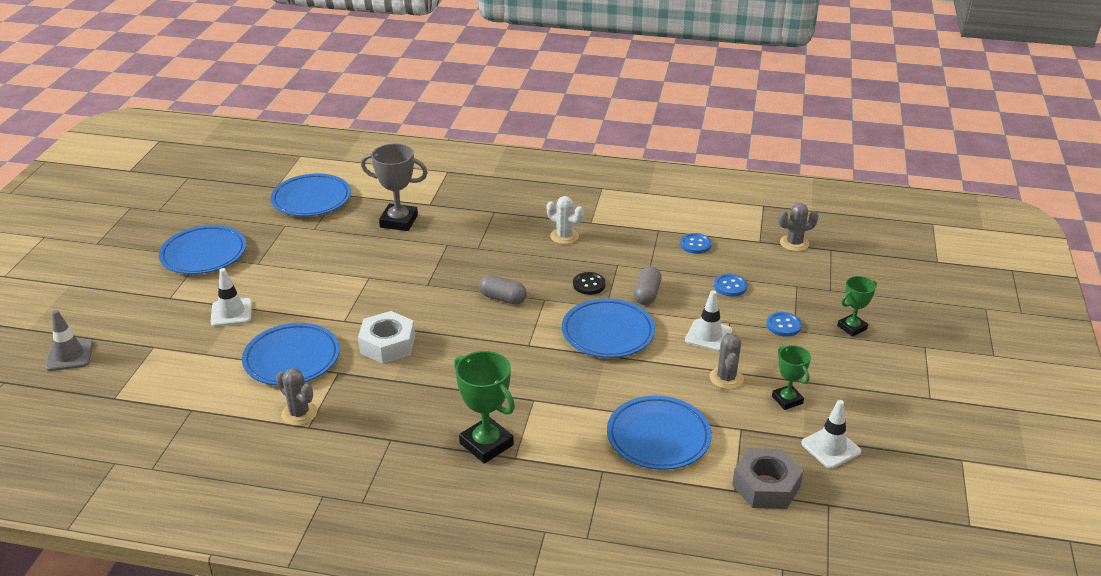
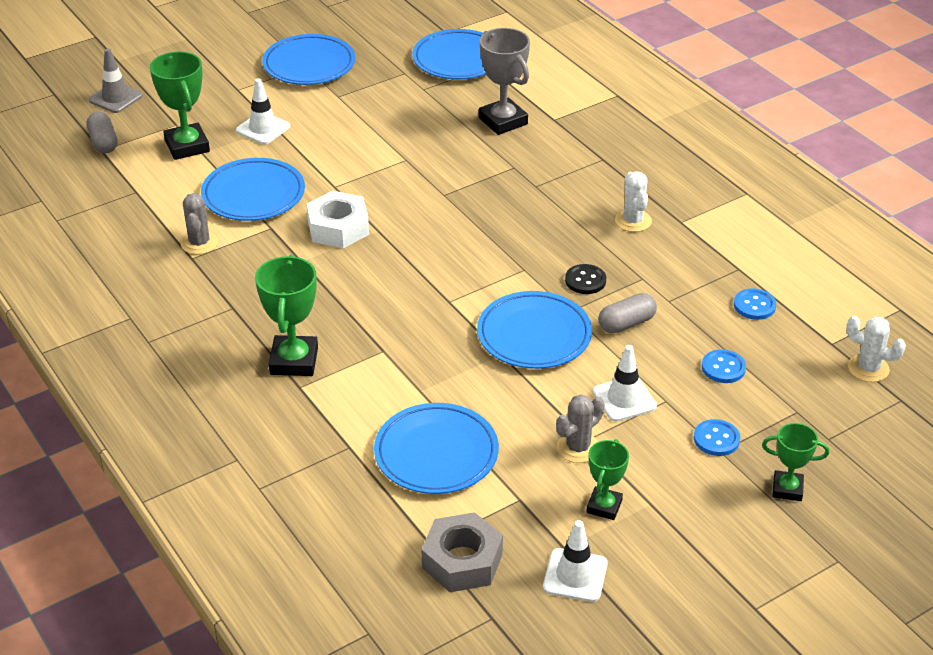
camera: 45 degrees right, 5 degrees up
grey capsule [479,275,527,305] -> grey capsule moved to [87,112,117,154]
grey cactus [778,203,819,251] -> white cactus [846,316,906,382]
none -> green trophy [150,51,210,160]

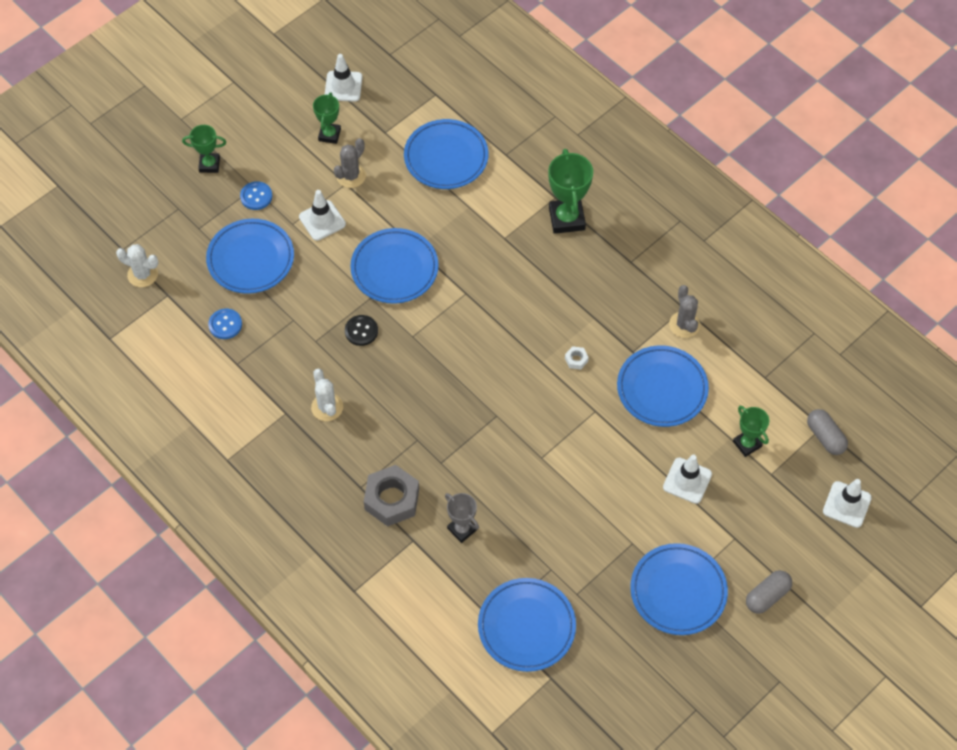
camera: 170 degrees right, 20 degrees up
grey traffic cone [89,48,143,113] -> white traffic cone [823,479,872,528]
green trophy [150,51,210,160] -> green trophy [733,406,769,457], size x0.61
white nut [307,191,369,248] -> white nut [565,346,589,370], size x0.42
grey nut [421,512,503,592] -> grey nut moved to [364,465,419,526]
grey trophy [479,28,530,135] -> grey trophy [445,493,479,543], size x0.61
grey capsule [598,293,657,334] -> grey capsule moved to [746,570,792,614]
blue button [702,349,746,383] -> blue plate [206,219,294,294]

